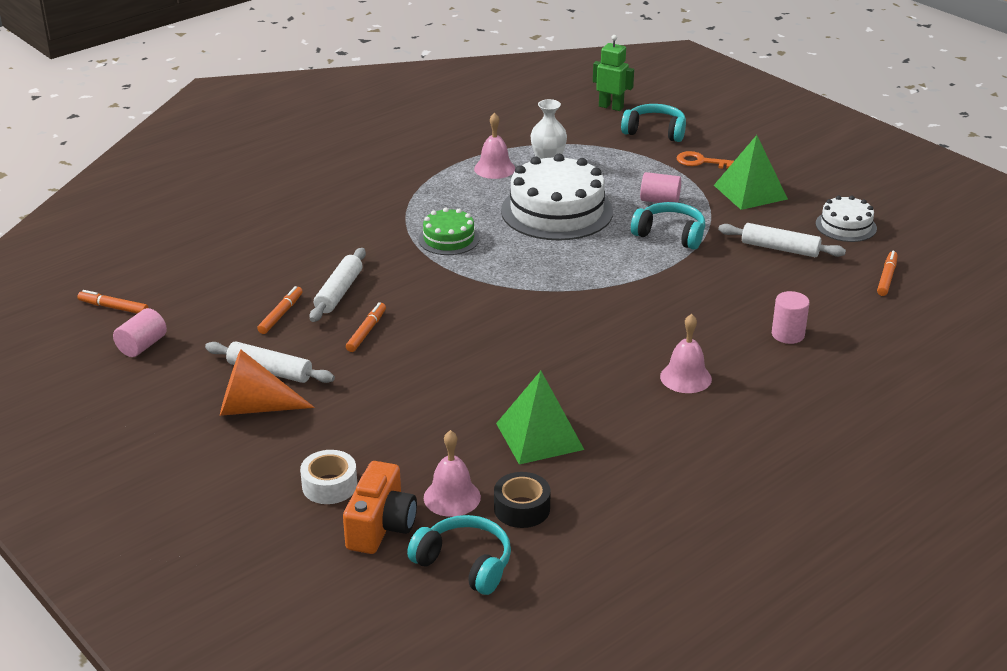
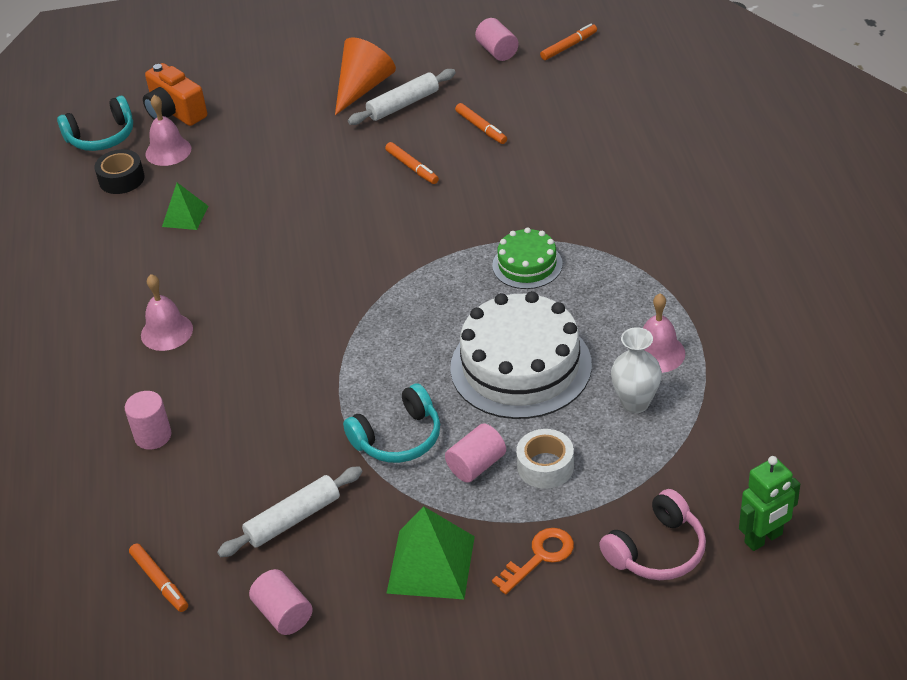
camera: 125 degrees right, 10 degrees up
white tape [300,450,357,504] -> white tape moved to [516,429,574,489]
white rolling pin [309,248,366,322] -> none
green pyramid [496,371,584,465] -> green pyramid [162,183,208,230], size x0.60
turquoise headphones [621,104,686,142] -> pink headphones [599,489,706,580]
white cake [816,195,877,242] -> pink cylinder [249,569,313,635]

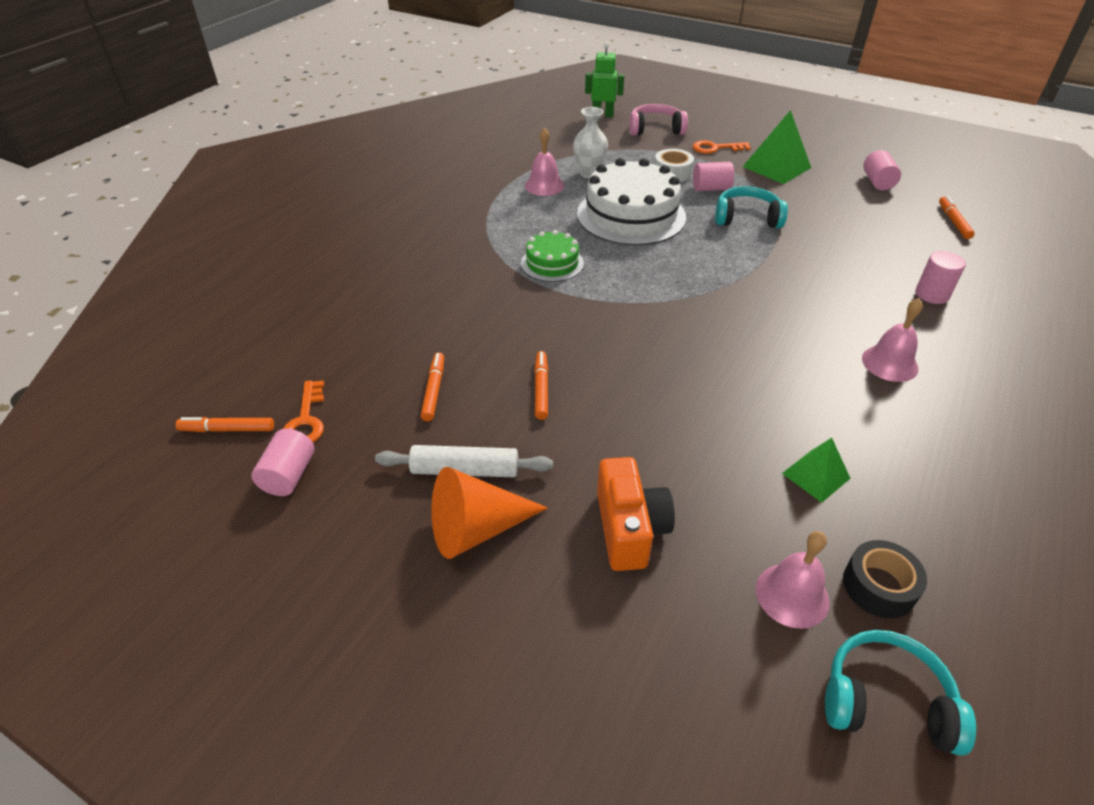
camera: 145 degrees left, 0 degrees up
orange camera [143,63,207,126] -> orange camera moved to [597,457,675,571]
white rolling pin [217,466,363,557] -> none
none -> orange key [283,381,324,443]

